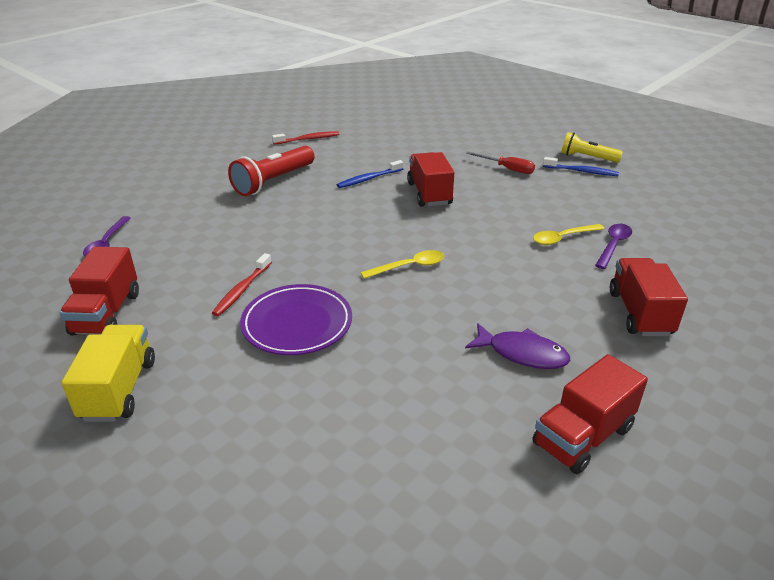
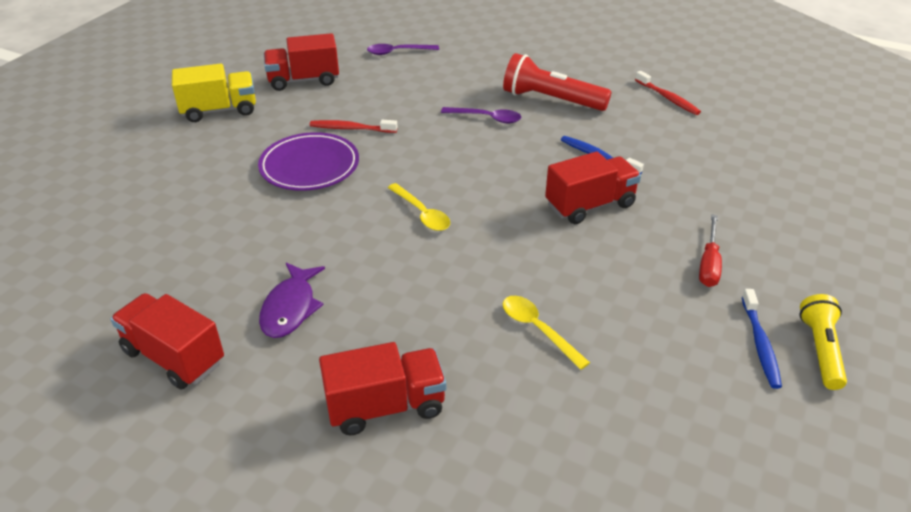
camera: 75 degrees right, 5 degrees up
purple spoon [595,224,632,269] -> purple spoon moved to [441,107,521,123]

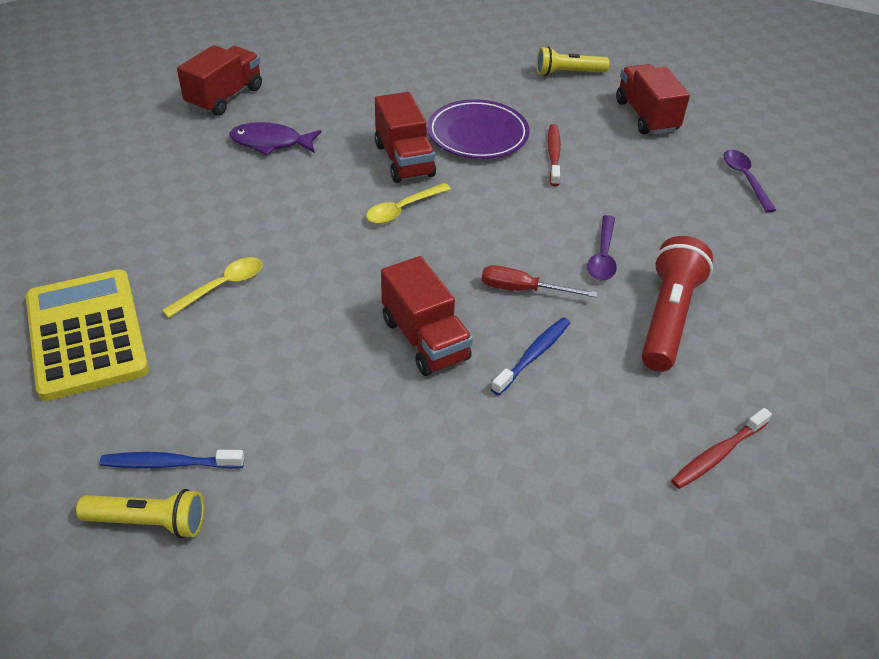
camera: 85 degrees right, 5 degrees up
yellow truck [172,64,256,122] -> yellow flashlight [536,46,609,76]
red truck [319,342,446,435] -> red truck moved to [375,92,436,183]
red screwdriver [699,215,722,287] -> red screwdriver moved to [482,265,597,297]
none -> yellow calculator [26,269,149,401]

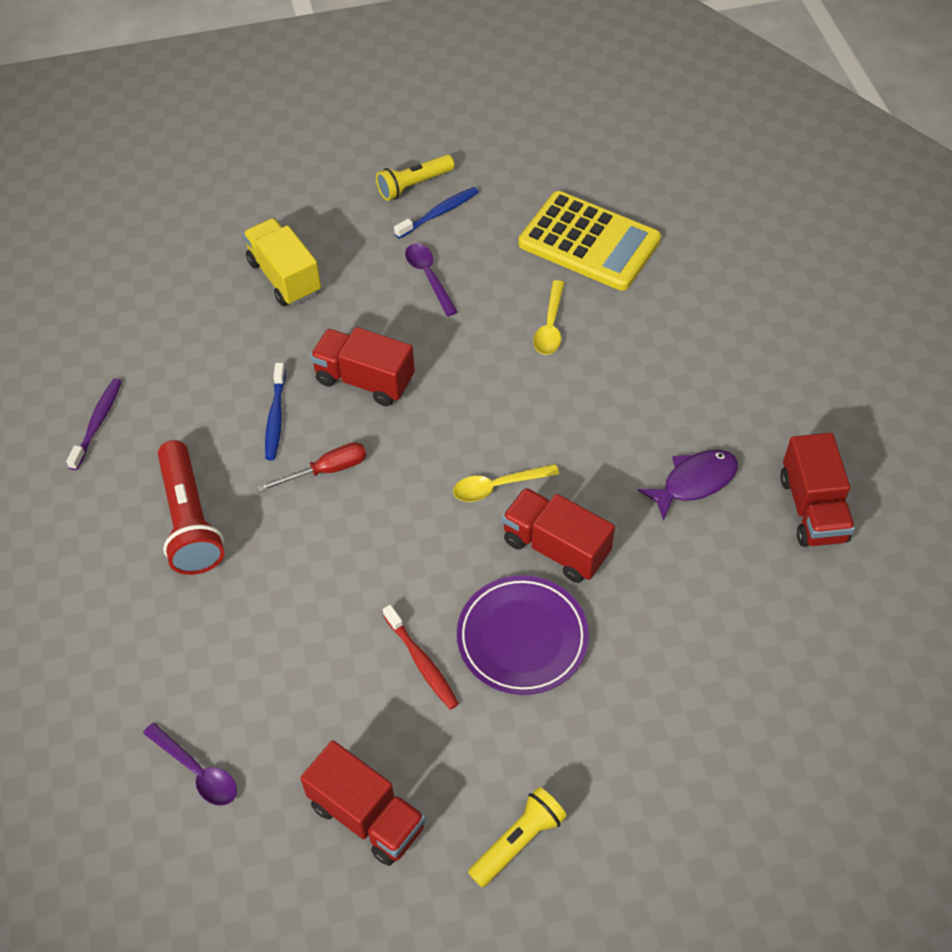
camera: 145 degrees right, 10 degrees up
yellow spoon [366,183,451,224] -> yellow spoon turned 120 degrees counterclockwise [453,464,559,502]
purple spoon [587,215,617,280] -> purple spoon moved to [405,244,458,316]
red toothbrush [671,408,772,489] -> purple toothbrush [66,379,122,470]
none -> yellow truck [243,218,321,306]

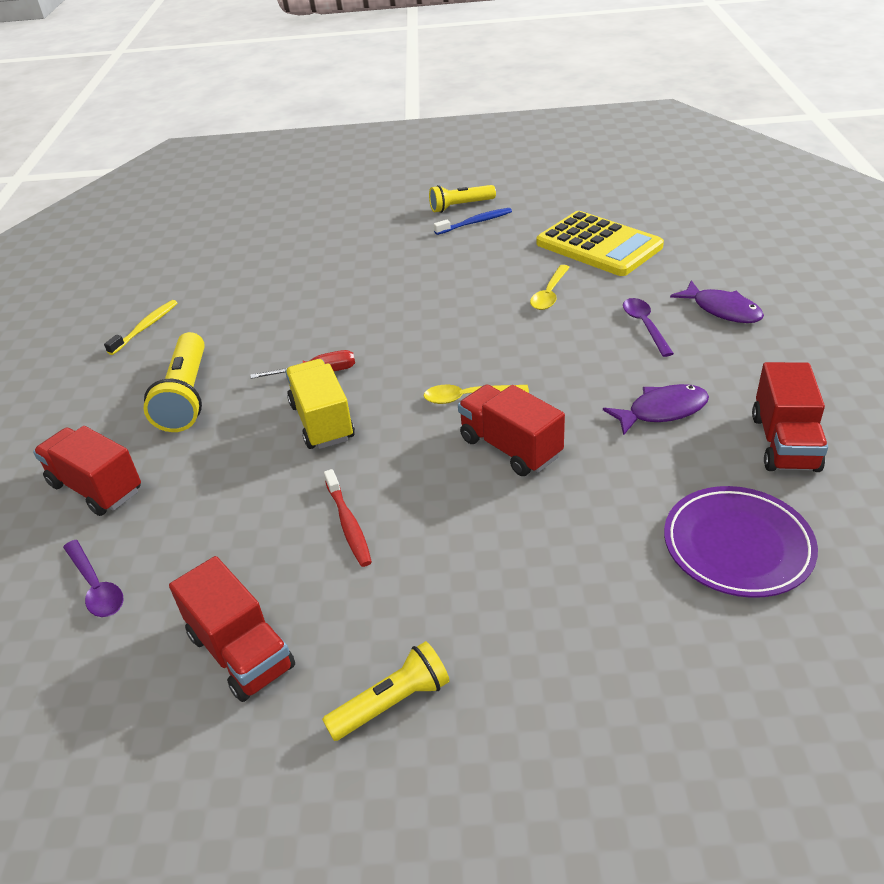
camera: 15 degrees right, 15 degrees down
purple toothbrush [66,379,122,470] -> yellow toothbrush [104,300,177,355]
red flashlight [158,440,224,575] -> yellow flashlight [144,332,205,432]
yellow truck [243,218,321,306] -> yellow truck moved to [285,359,355,449]
blue toothbrush [265,363,286,460] -> none
red truck [310,327,415,406] -> red truck moved to [33,426,141,516]
purple spoon [405,244,458,316] -> purple spoon moved to [623,298,674,357]
purple plate [457,575,589,695] -> purple plate moved to [664,486,818,598]
none -> purple fish [670,280,764,323]

